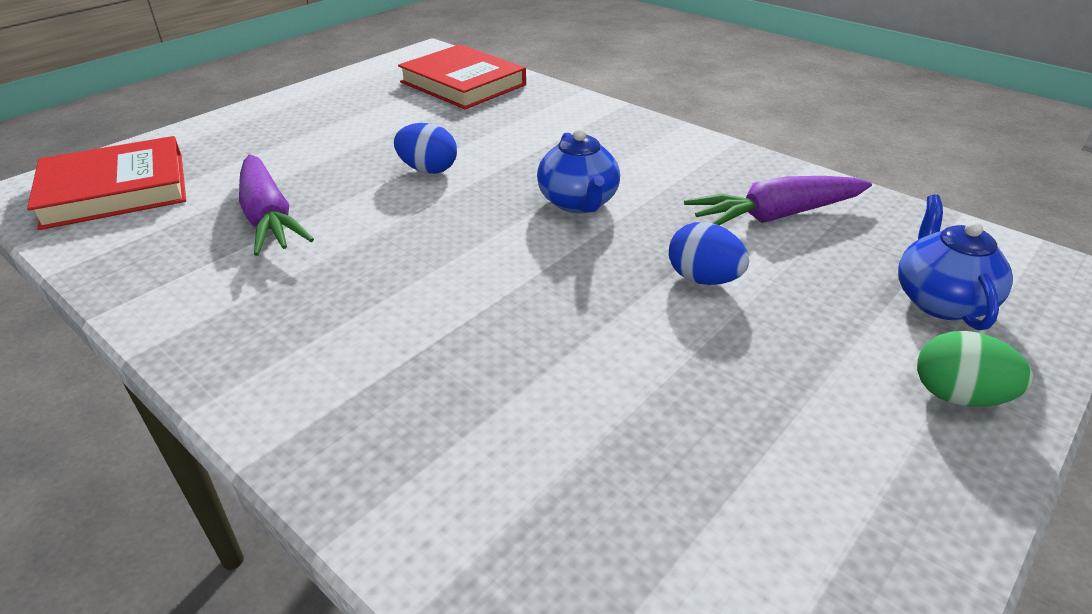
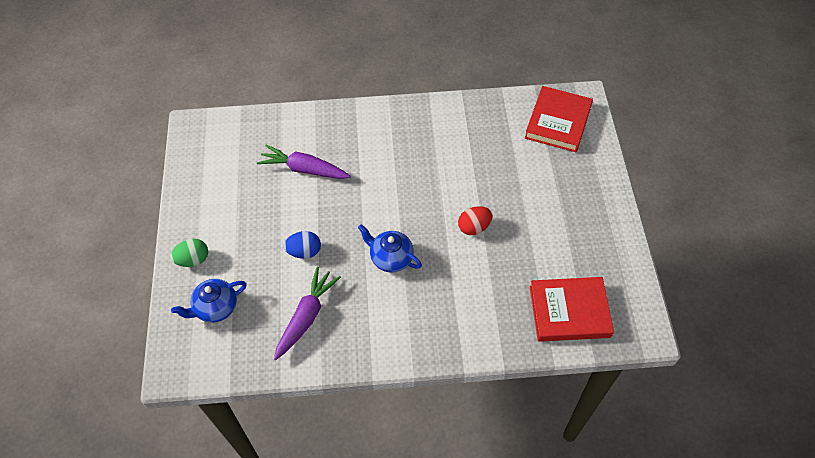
camera: 135 degrees right, 20 degrees up
purple carrot [239,155,314,256] -> purple carrot moved to [257,145,351,179]
blue egg [394,123,457,174] -> red egg [458,206,492,235]
blue teapot [898,195,1013,330] -> blue teapot turned 105 degrees clockwise [171,279,247,323]

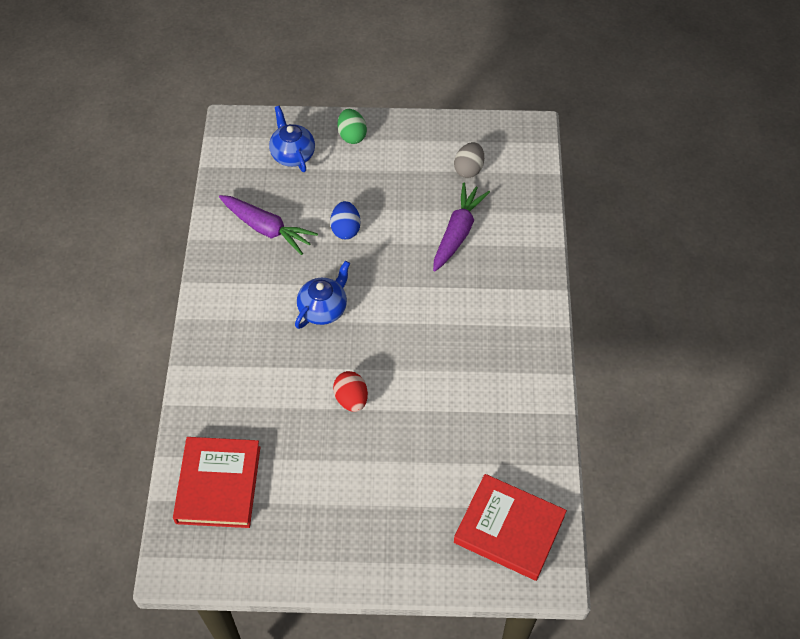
camera: 95 degrees right, 0 degrees up
none -> grey egg [454,142,484,178]

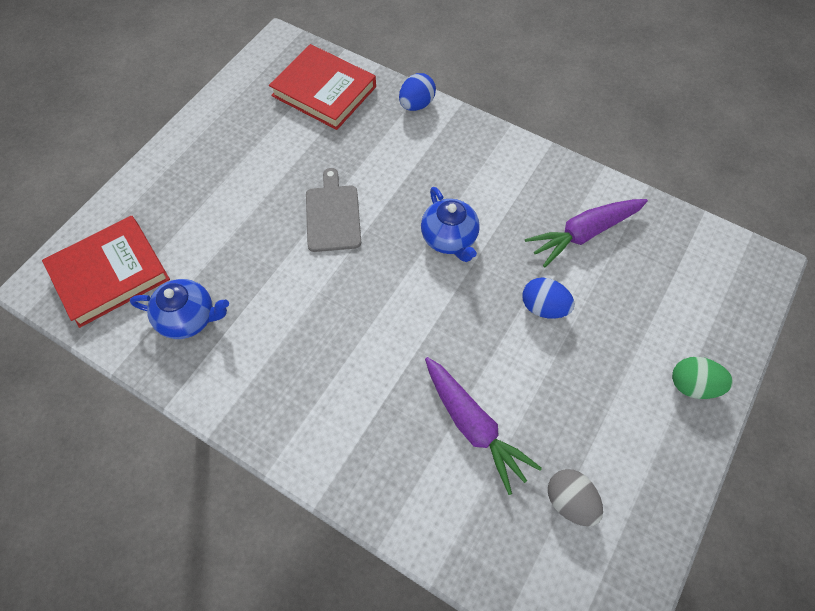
camera: 120 degrees right, 5 degrees up
blue teapot [269,106,315,172] -> blue teapot moved to [130,279,229,339]
red egg [333,371,368,412] -> grey cutting board [306,168,361,252]
none -> blue egg [399,73,436,111]

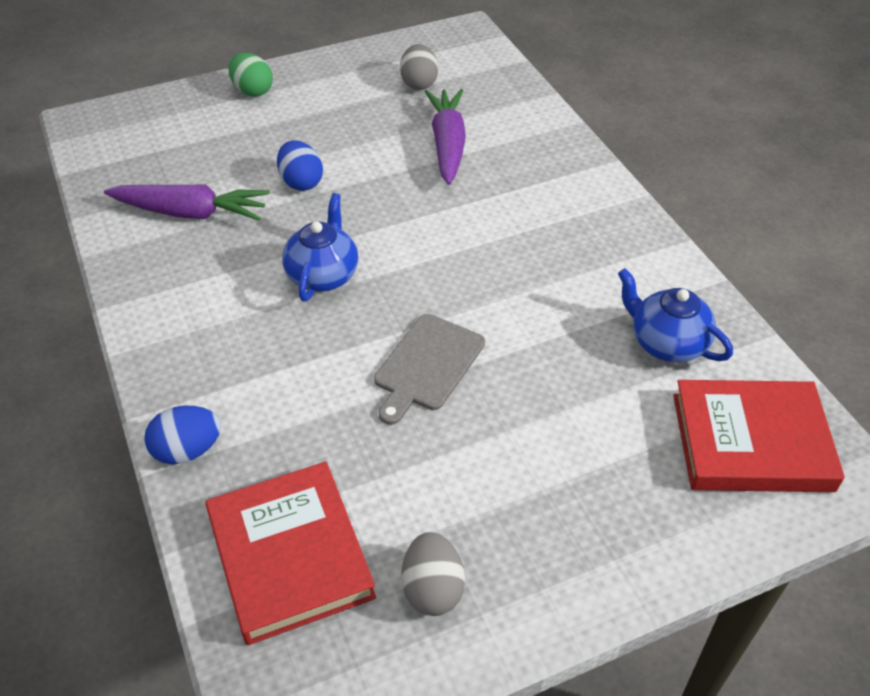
camera: 145 degrees left, 15 degrees down
none -> grey egg [401,532,465,616]

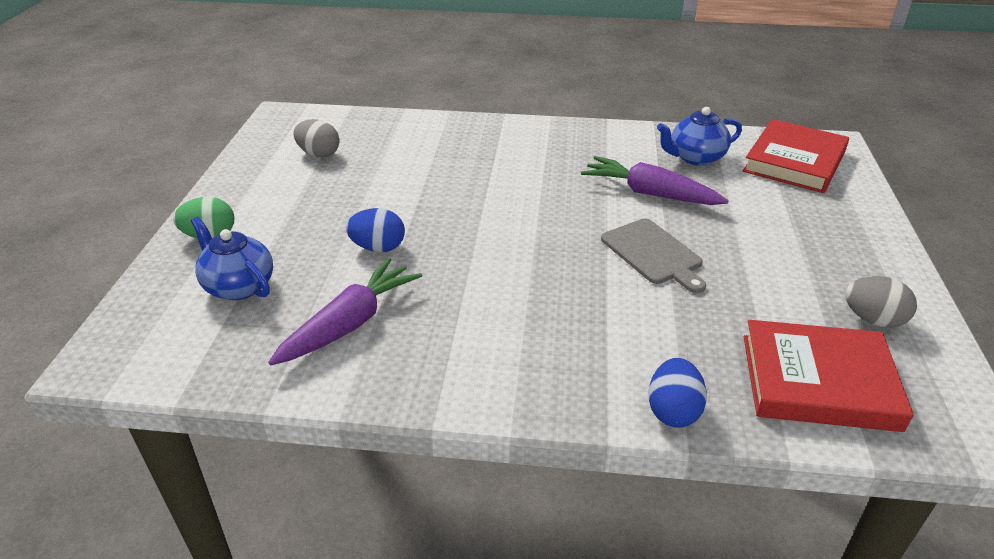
camera: 60 degrees left, 10 degrees down
blue teapot [282,193,358,301] -> blue teapot moved to [191,217,273,300]
purple carrot [424,89,466,185] -> purple carrot moved to [581,156,729,205]

